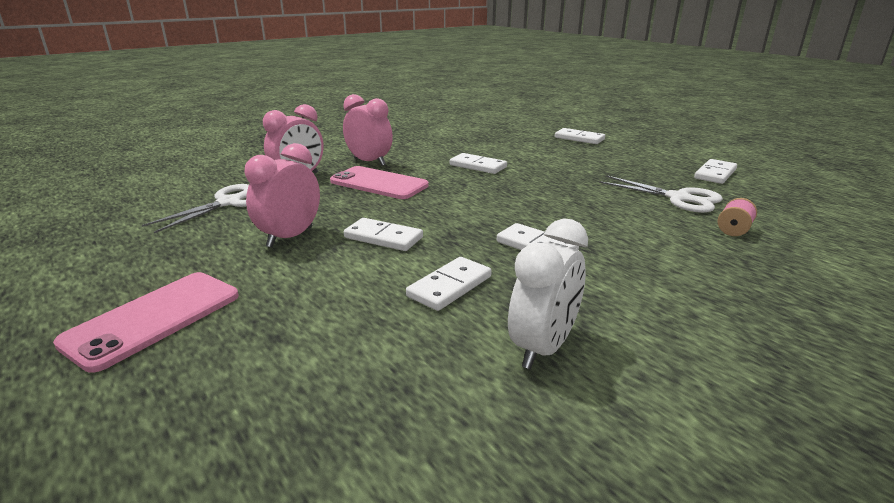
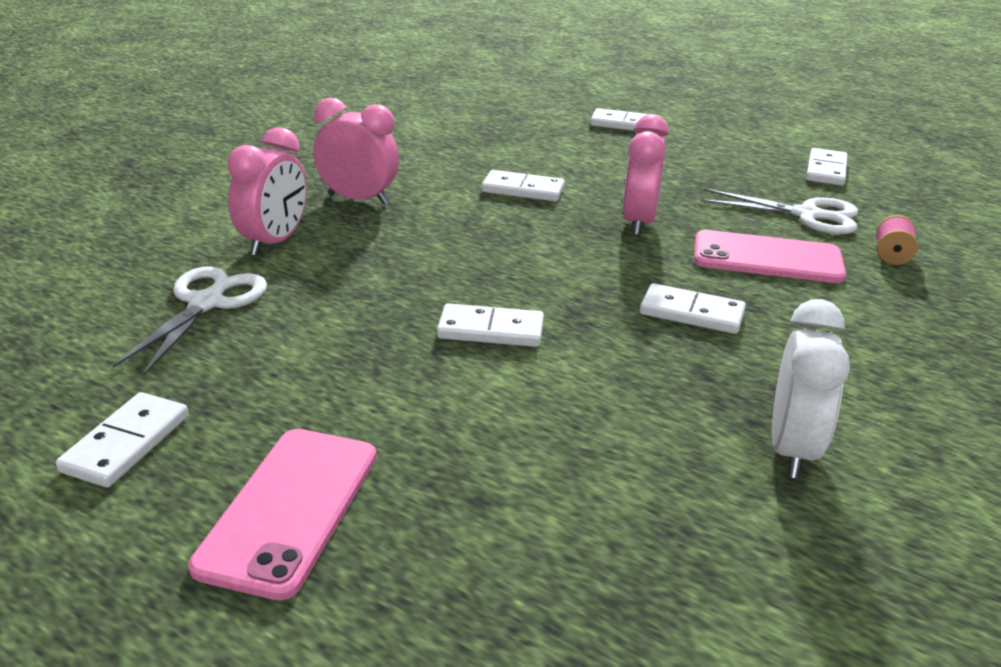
camera: 20 degrees left, 5 degrees up
pink clock [245,143,320,247] -> pink clock moved to [622,114,669,236]
pink phone [330,166,429,199] -> pink phone moved to [694,230,846,283]
white domino [406,257,492,311] -> white domino moved to [56,392,189,488]

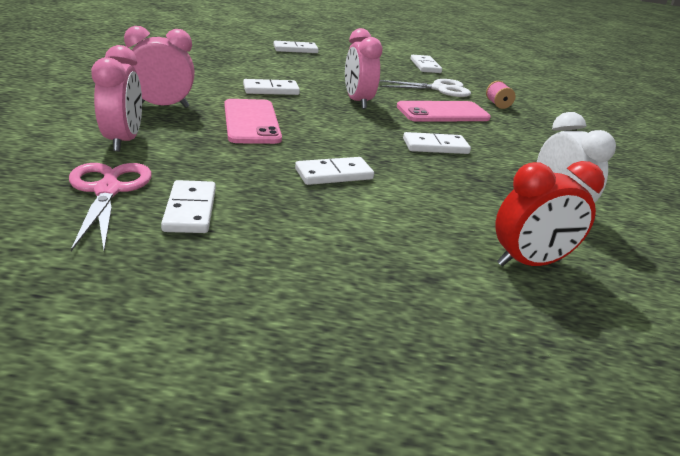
camera: 30 degrees left, 0 degrees up
white domino [56,392,189,488] -> white domino moved to [161,180,216,233]
white scissors [113,266,267,376] -> pink scissors [69,163,152,251]
pink phone [188,429,376,600] -> pink phone moved to [224,99,282,144]
none -> red clock [495,161,605,266]

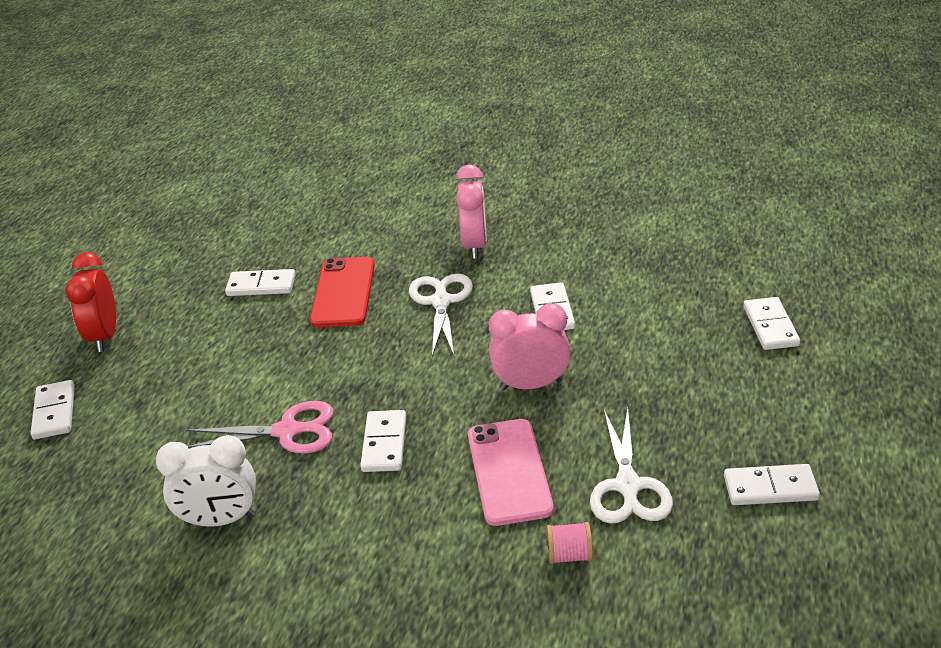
camera: 105 degrees right, 5 degrees up
pink scissors [69,163,152,251] -> pink scissors moved to [186,401,334,453]
pink clock [91,45,142,152] -> none
pink phone [224,99,282,144] -> white scissors [409,274,473,356]
white domino [295,157,374,185] -> white domino moved to [31,380,75,440]
red clock [495,161,605,266] -> red clock moved to [65,252,116,352]
none -> red phone [309,257,375,327]

